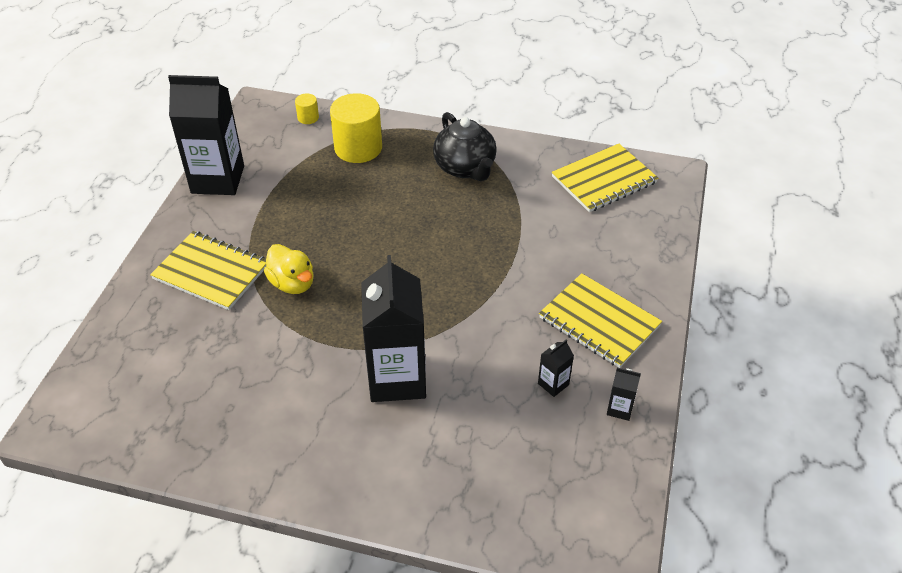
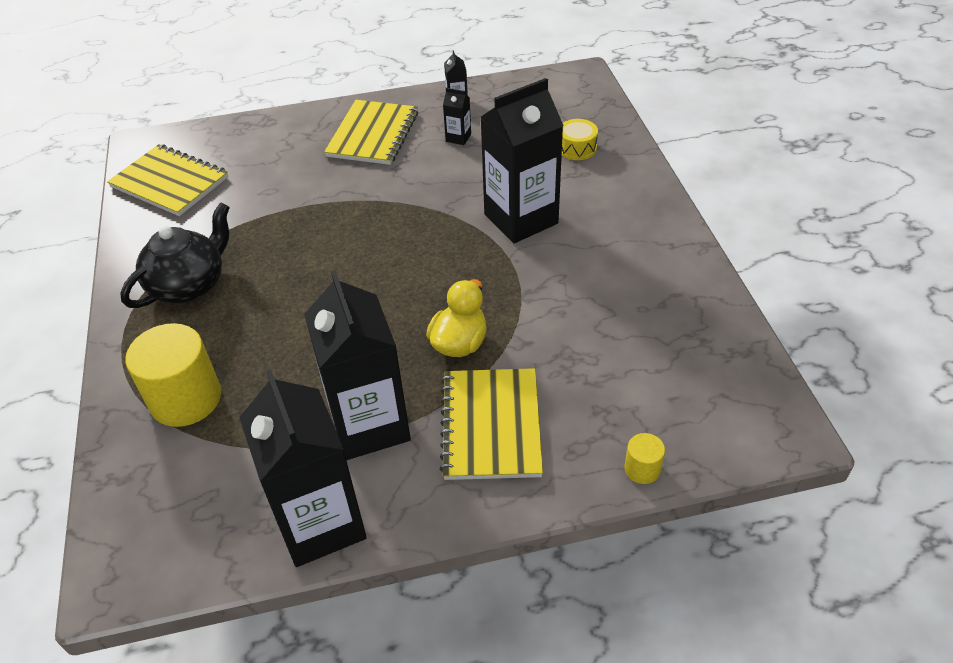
camera: 115 degrees left, 0 degrees up
yellow cylinder [295,94,319,124] -> yellow cylinder moved to [624,433,665,484]
none -> black carton [304,271,411,460]
none -> yellow drum [562,119,598,160]

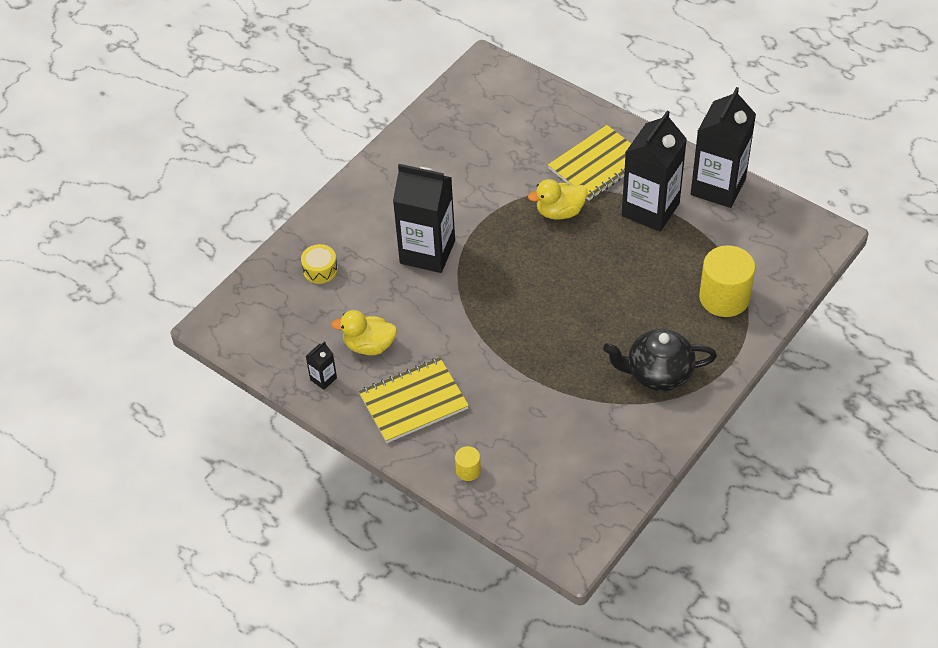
camera: 130 degrees left, 5 degrees up
yellow notebook [107,144,229,216] -> none
black carton [443,88,471,145] -> yellow duck [331,310,397,355]
yellow cylinder [624,433,665,484] -> yellow cylinder moved to [455,446,481,481]

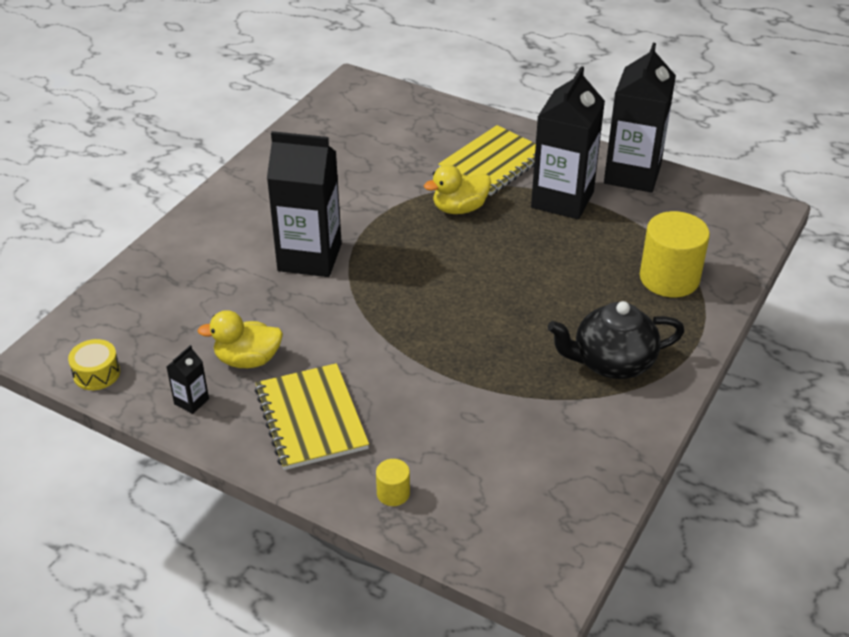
camera: 10 degrees left, 10 degrees down
yellow drum [301,244,338,284] -> yellow drum moved to [68,339,120,390]
yellow notebook [359,357,469,443] -> yellow notebook turned 75 degrees counterclockwise [255,363,369,470]

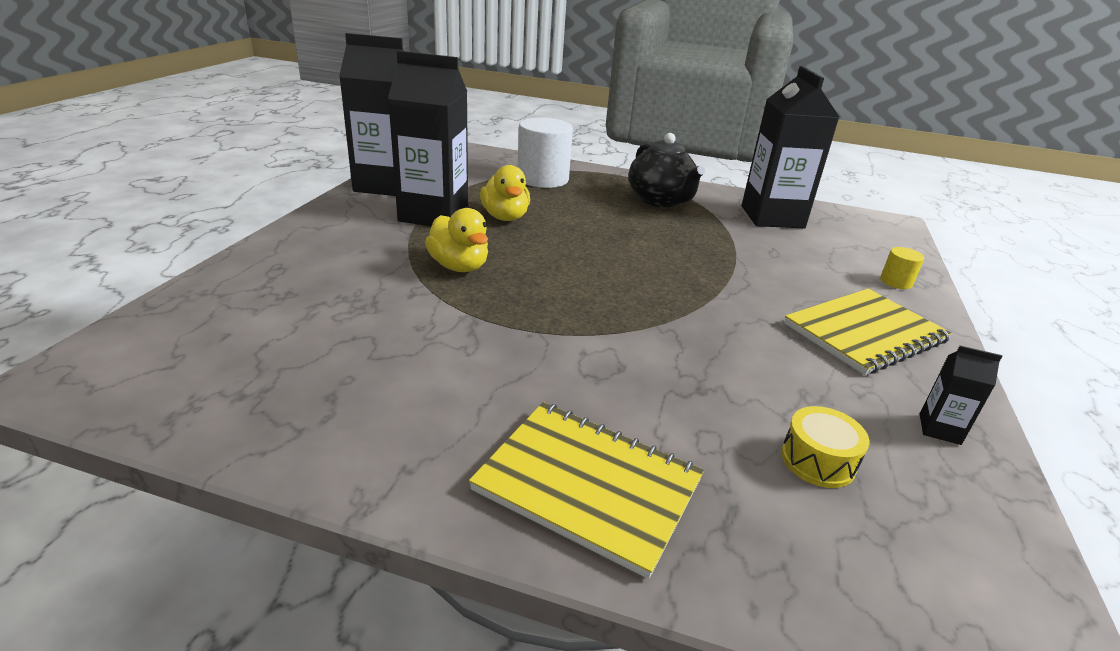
camera: 105 degrees left, 10 degrees down
yellow drum [68,339,120,390] -> yellow drum moved to [781,406,870,488]
yellow duck [197,310,283,368] -> yellow duck moved to [480,165,530,221]
black carton [267,131,342,277] -> black carton moved to [742,66,839,228]
yellow notebook [438,125,536,196] -> yellow notebook moved to [469,402,704,579]
yellow cylinder [640,211,710,297] -> white cylinder [518,117,573,188]

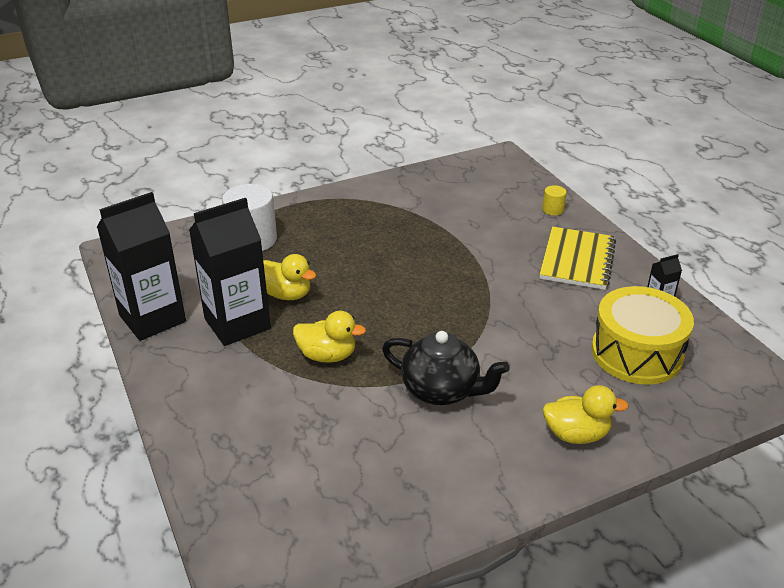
camera: 40 degrees left, 5 degrees up
yellow notebook [469,402,704,579] -> yellow duck [543,385,629,444]
black teapot [628,133,705,207] -> black teapot moved to [382,331,510,405]
black carton [742,66,839,228] -> none
yellow drum [781,406,870,488] -> yellow drum [591,286,694,385], size x2.19

